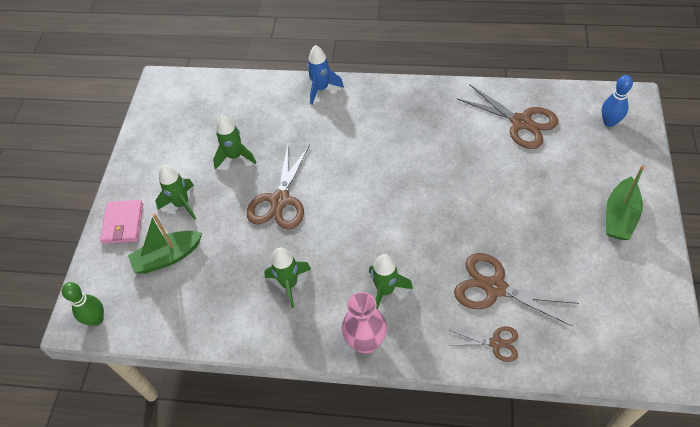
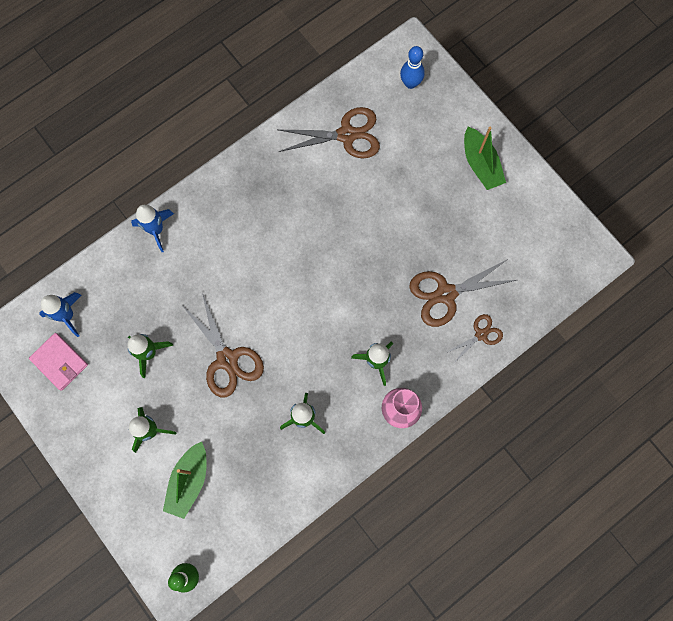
camera: 50 degrees left, 20 degrees up
pink wallet [100,200,143,244] -> pink wallet moved to [29,333,88,391]
none -> blue rocket [39,292,82,337]

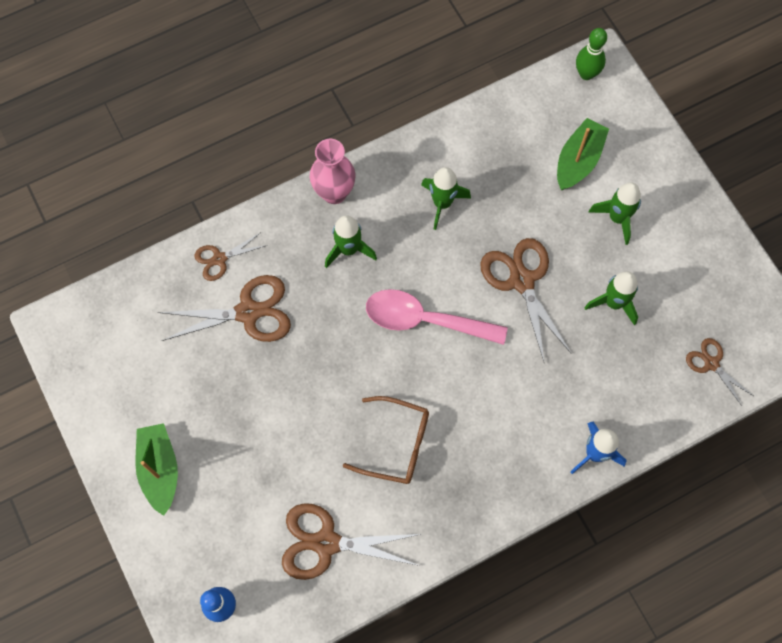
camera: 170 degrees left, 5 degrees down
pink wallet [29,333,88,391] -> none
blue rocket [39,292,82,337] -> brown scissors [686,338,753,406]
none -> brown glasses [343,396,429,484]
none -> pink spoon [366,289,508,345]

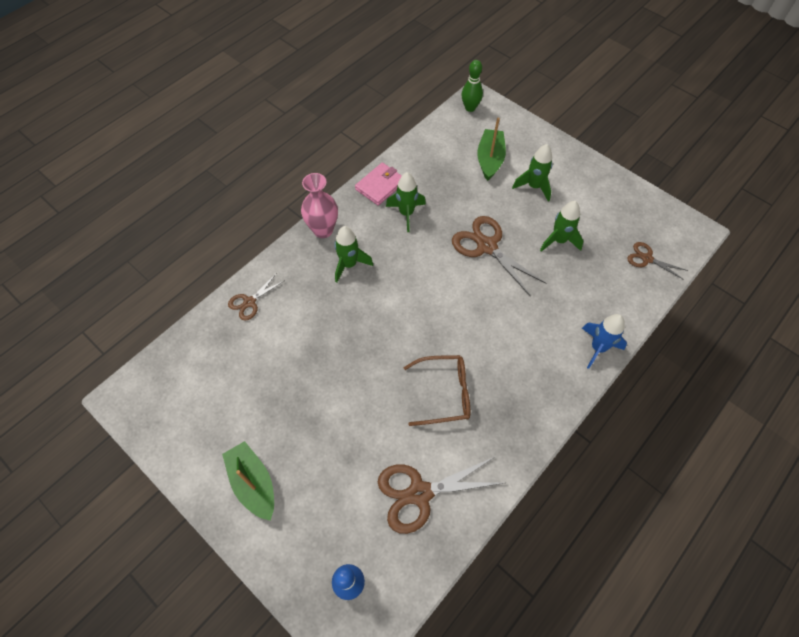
camera: 20 degrees left, 10 degrees down
brown scissors [158,275,291,342] -> none
pink spoon [366,289,508,345] -> none
none -> pink wallet [355,163,402,206]

